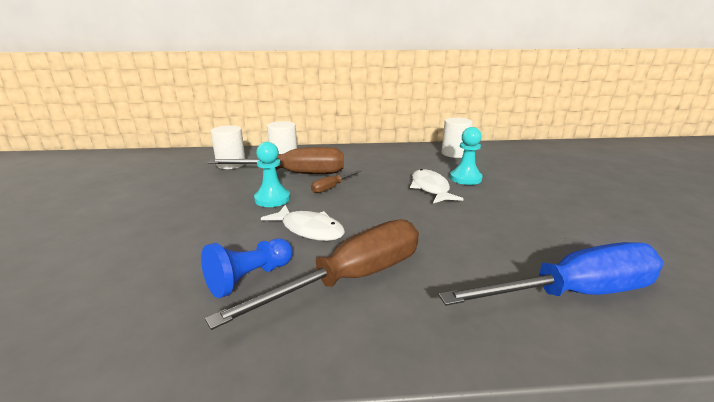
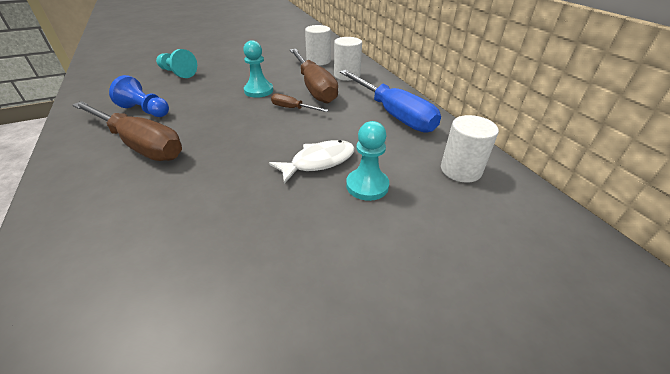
camera: 70 degrees right, 15 degrees up
white fish [261,205,345,241] -> none
blue screwdriver [438,242,663,306] -> blue screwdriver moved to [340,70,441,133]
none -> turquoise pawn [156,49,197,78]

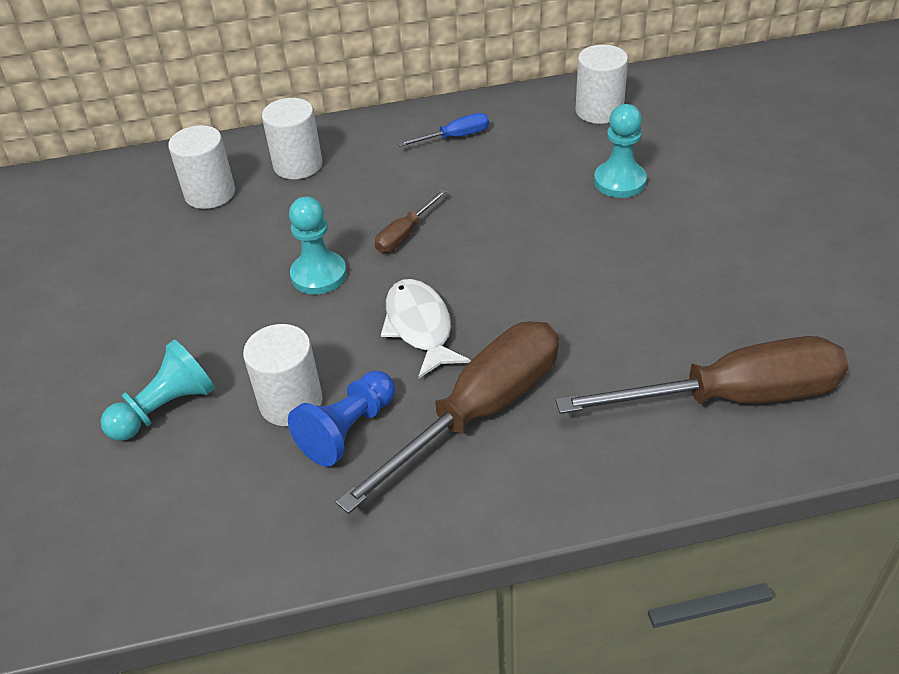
camera: 75 degrees left, 5 degrees up
white fish [269,140,355,184] -> white fish moved to [381,279,471,378]
brown screwdriver [290,49,338,104] -> brown screwdriver moved to [555,336,849,414]
blue screwdriver [340,70,441,133] -> blue screwdriver [397,113,489,147], size x0.45
none -> white cylinder [243,324,323,426]

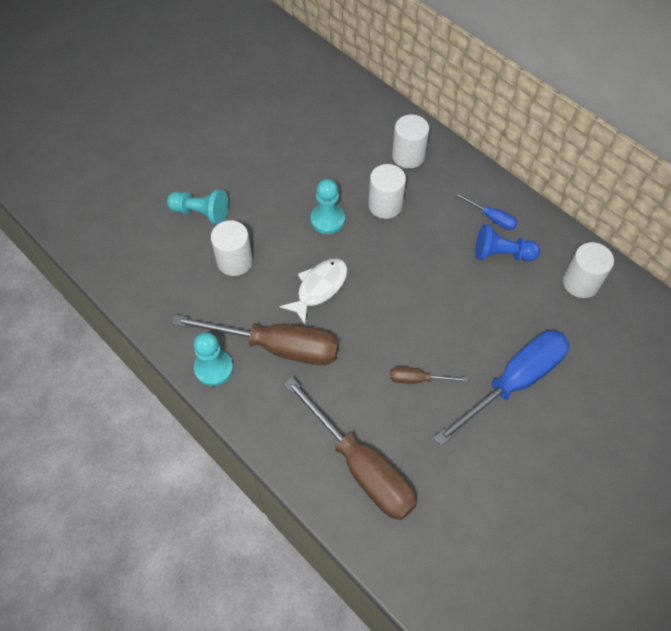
camera: 55 degrees right, 15 degrees up
white cylinder [168,125,235,209] -> white cylinder moved to [368,164,406,219]
blue pawn [288,371,395,467] -> blue pawn moved to [475,224,540,261]
brown screwdriver [375,189,447,253] -> brown screwdriver moved to [390,367,468,384]
turquoise pawn [594,104,647,198] -> turquoise pawn moved to [194,332,233,386]
none -> blue screwdriver [434,330,570,446]

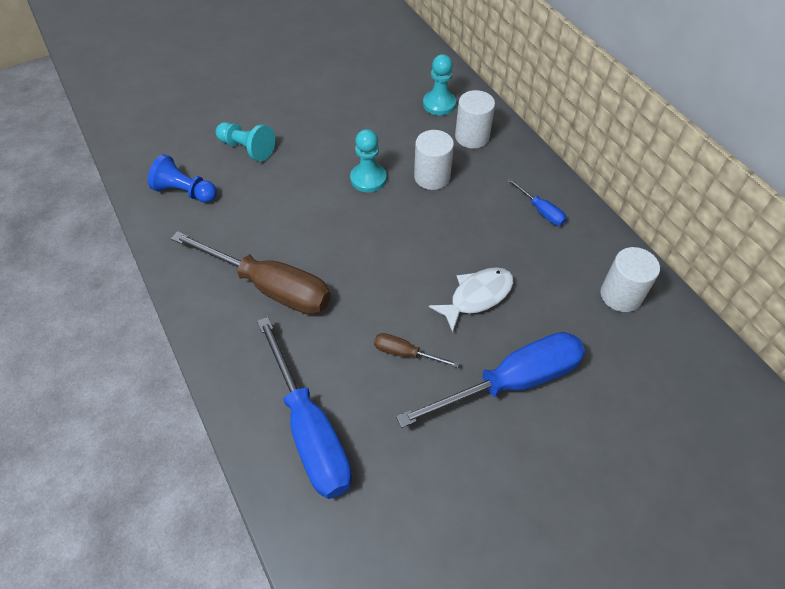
camera: 15 degrees right, 5 degrees down
turquoise pawn [194,332,233,386] -> turquoise pawn moved to [423,54,456,115]
white cylinder [211,220,253,276] -> none
white fish [280,259,348,324] -> white fish moved to [429,267,514,333]
brown screwdriver [284,377,417,520] -> blue screwdriver [257,317,352,499]
blue pawn [475,224,540,261] -> blue pawn moved to [148,154,217,203]

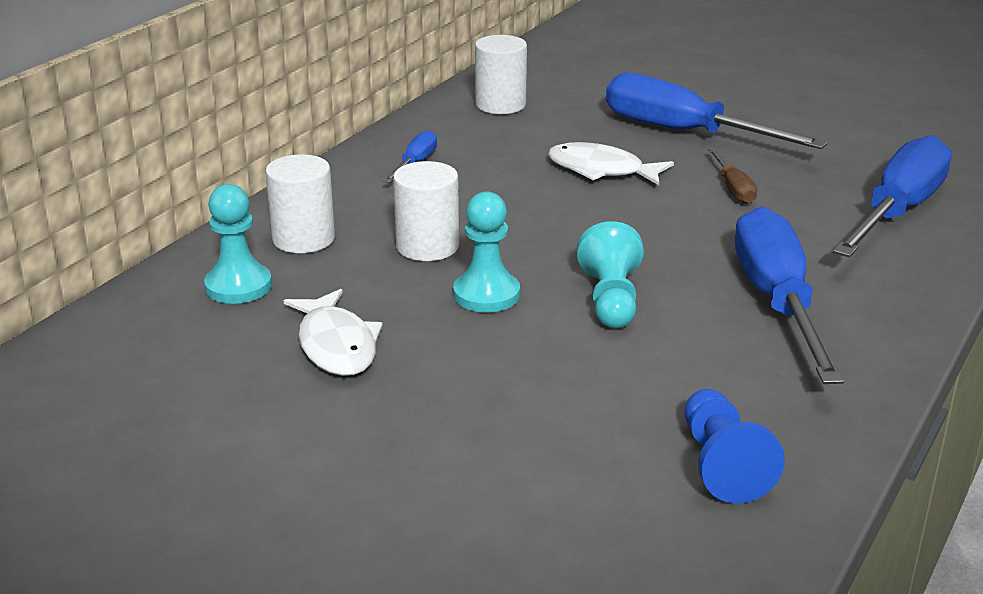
camera: 120 degrees left, 25 degrees down
brown screwdriver [171,231,331,315] -> blue screwdriver [735,206,844,384]
turquoise pawn [216,122,275,162] -> turquoise pawn moved to [577,221,644,328]
none -> white fish [284,289,382,376]

